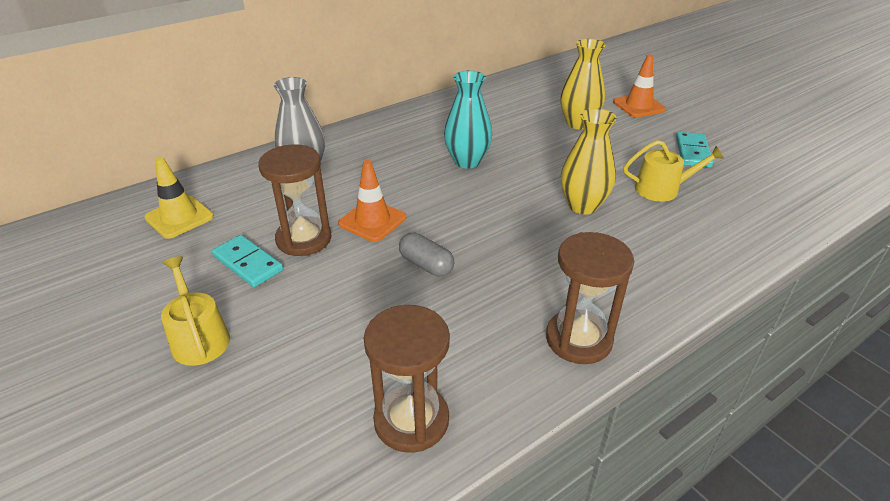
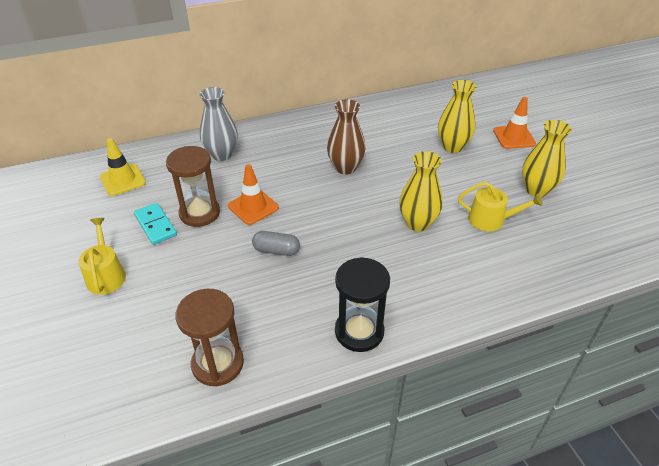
camera: 15 degrees right, 5 degrees up
grey capsule [399,233,454,277] -> grey capsule turned 45 degrees counterclockwise [252,231,300,256]
turquoise vase [444,70,492,169] -> brown vase [327,99,366,174]
brown hourglass [546,232,634,364] -> black hourglass [335,257,390,352]
turquoise domino [676,132,713,168] -> yellow vase [522,120,572,197]

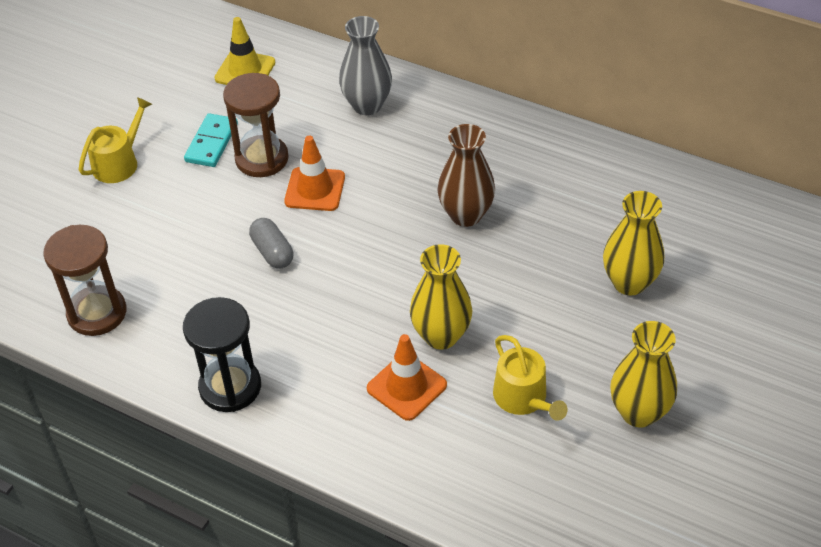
camera: 50 degrees right, 5 degrees up
orange traffic cone [493,97,536,149] -> orange traffic cone moved to [367,334,447,421]

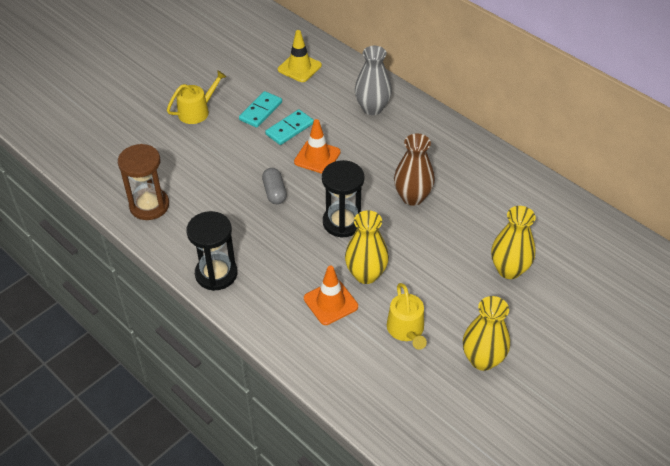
camera: 15 degrees right, 0 degrees up
brown hourglass [223,73,289,177] -> turquoise domino [265,109,314,145]
none -> black hourglass [322,160,364,238]

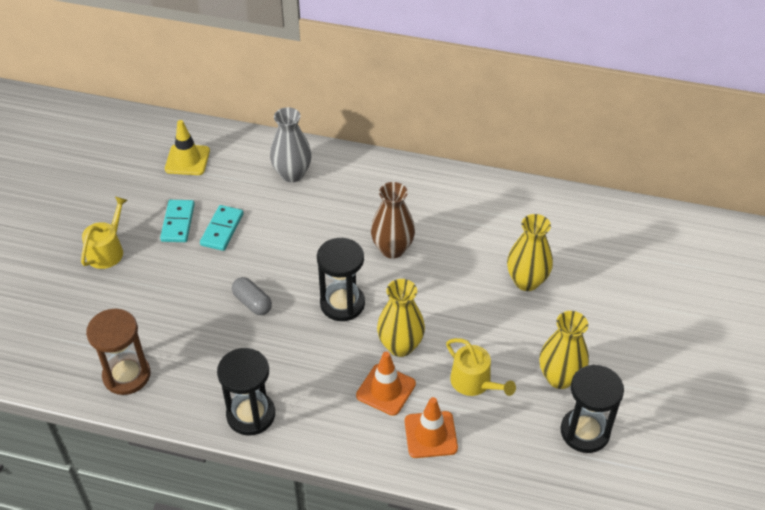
camera: 30 degrees left, 0 degrees up
orange traffic cone [294,119,341,174] -> orange traffic cone moved to [405,397,458,458]
none -> black hourglass [561,365,624,453]

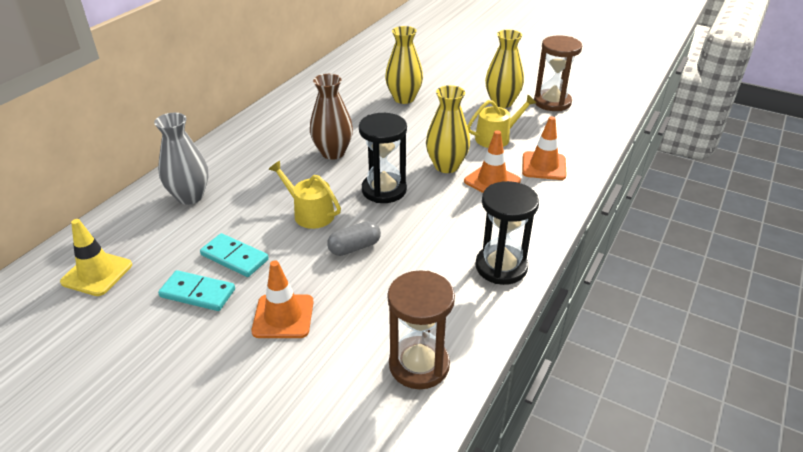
camera: 75 degrees left, 10 degrees down
yellow watering can [81,197,128,269] -> yellow watering can moved to [268,161,341,229]
black hourglass [561,365,624,453] -> brown hourglass [534,35,582,111]
none -> orange traffic cone [251,261,314,338]

